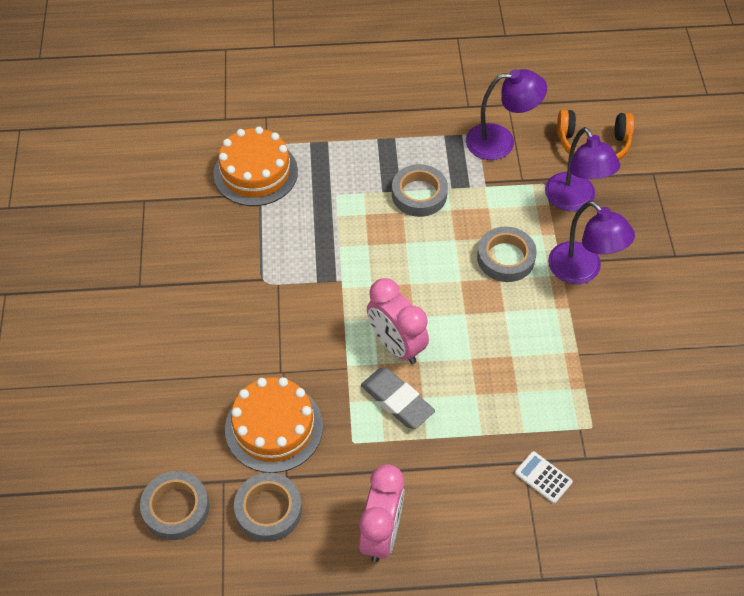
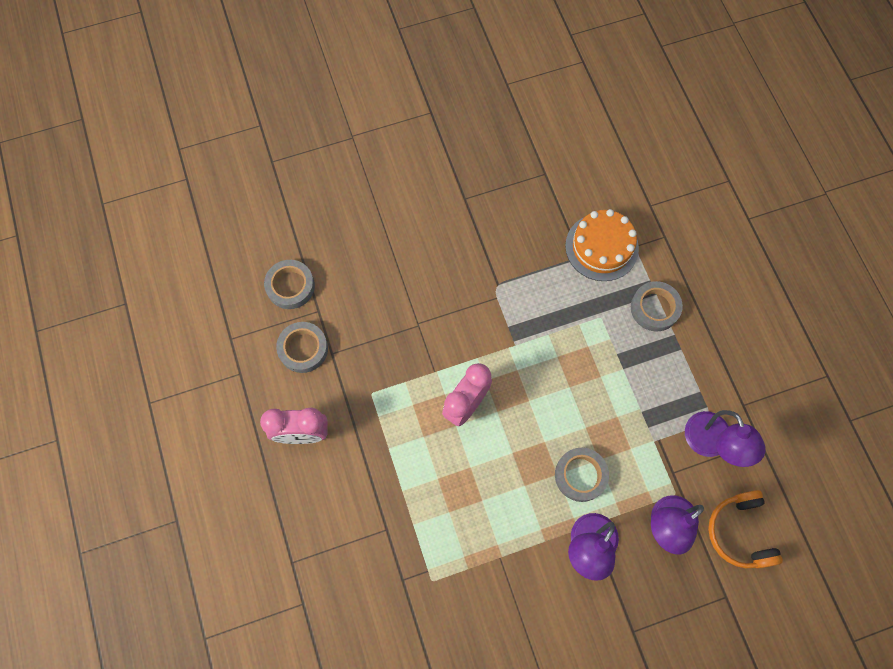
camera: 75 degrees right, 15 degrees up
orange cake [225,377,323,473] -> none
grey eraser [361,368,435,429] -> none
grey tape [392,164,448,217] -> grey tape moved to [631,281,683,332]
white calculator [515,451,573,504] -> none

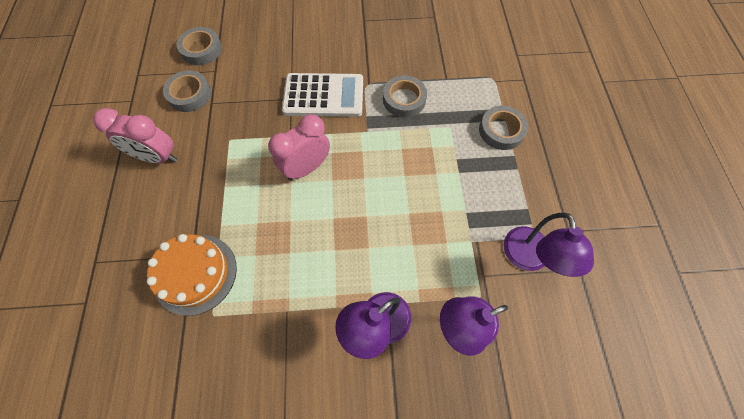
camera: 15 degrees right, 5 degrees down
grey tape [555,448,609,502] -> grey tape moved to [383,75,427,117]
orange cake [565,209,639,281] -> orange cake moved to [147,234,237,316]
orange headphones [708,490,783,568] -> none
none -> white calculator [282,73,363,117]

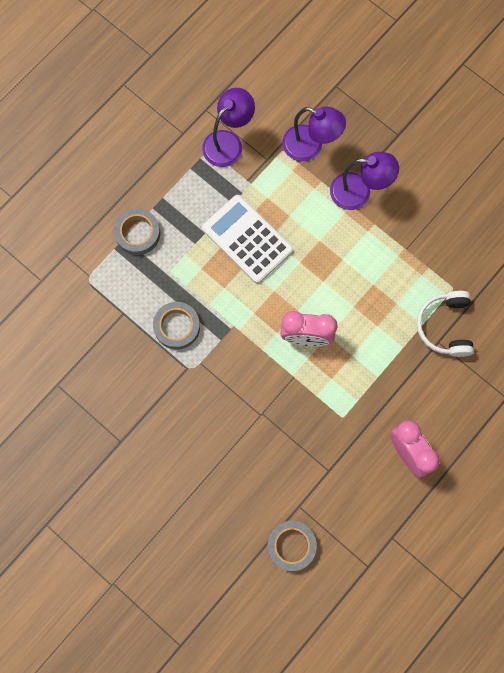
camera: 135 degrees left, 10 degrees up
orange cake [147,234,237,316] -> white headphones [417,291,474,357]
grey tape [163,70,212,112] -> none
white calculator [282,73,363,117] -> white calculator moved to [202,195,293,283]

